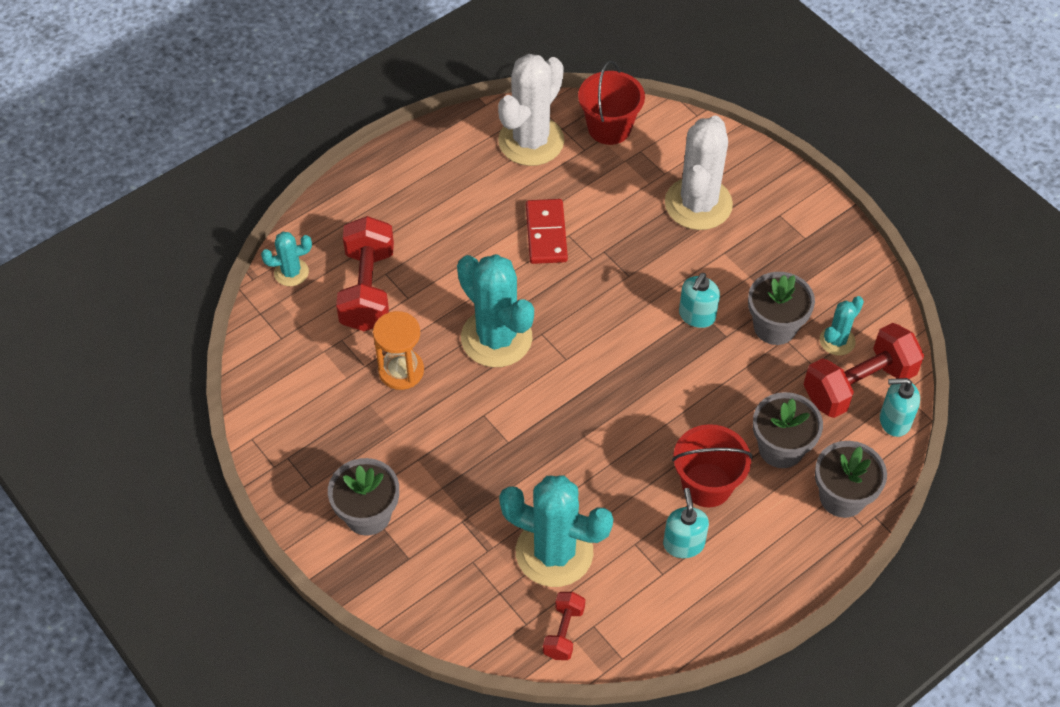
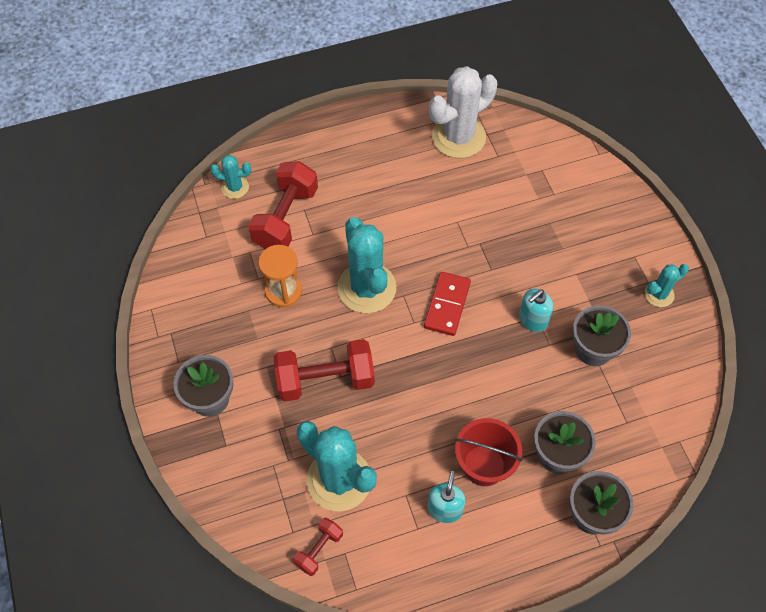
camera: 20 degrees right, 5 degrees up
red domino [526,199,568,264] -> red domino moved to [424,272,471,336]
red bucket [578,60,645,145] -> none
white cactus [665,115,733,230] -> none
red dumbbell [803,323,924,418] -> red dumbbell moved to [274,339,375,402]
turquoise cactus [820,296,864,356] -> turquoise cactus moved to [645,264,689,307]
turquoise soap dispenser [880,378,920,437] -> none

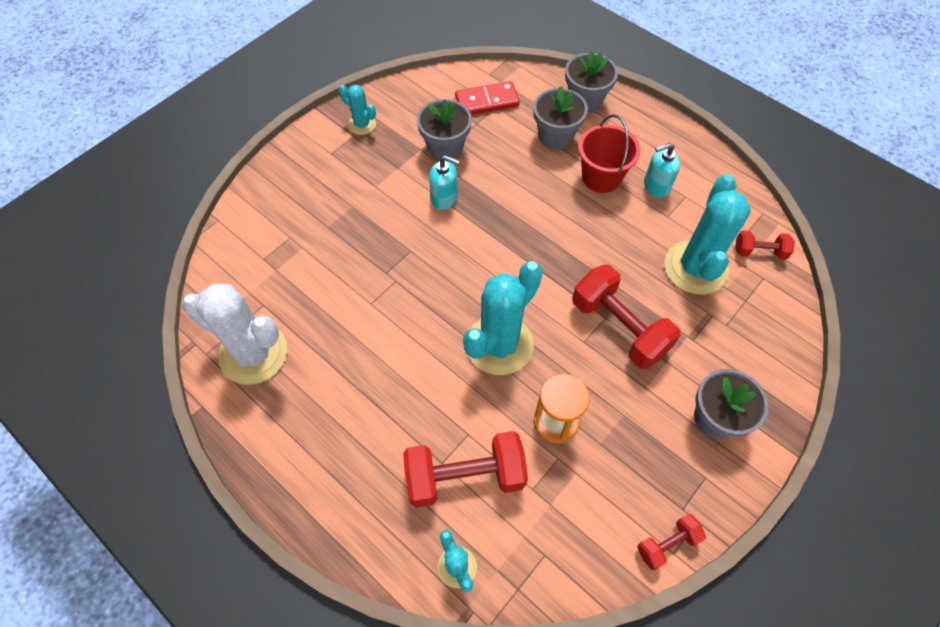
camera: 120 degrees left, 0 degrees up
red domino [424,272,471,336] -> red domino moved to [455,81,520,115]
none -> red dumbbell [637,514,706,570]

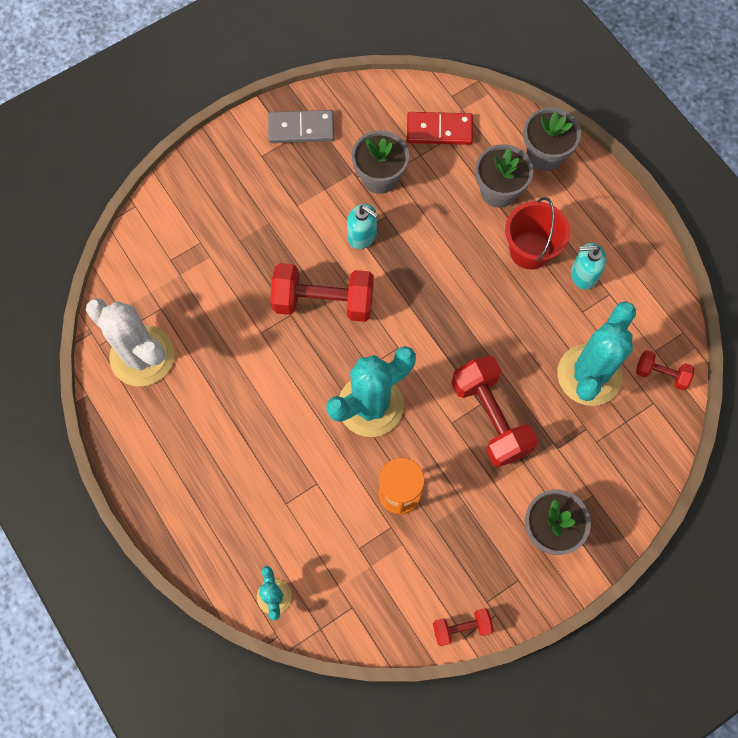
camera: 15 degrees right, 10 degrees up
turquoise cactus [339,85,376,135] -> grey domino [268,110,334,143]
red dumbbell [403,431,528,507] -> red dumbbell moved to [270,263,374,322]

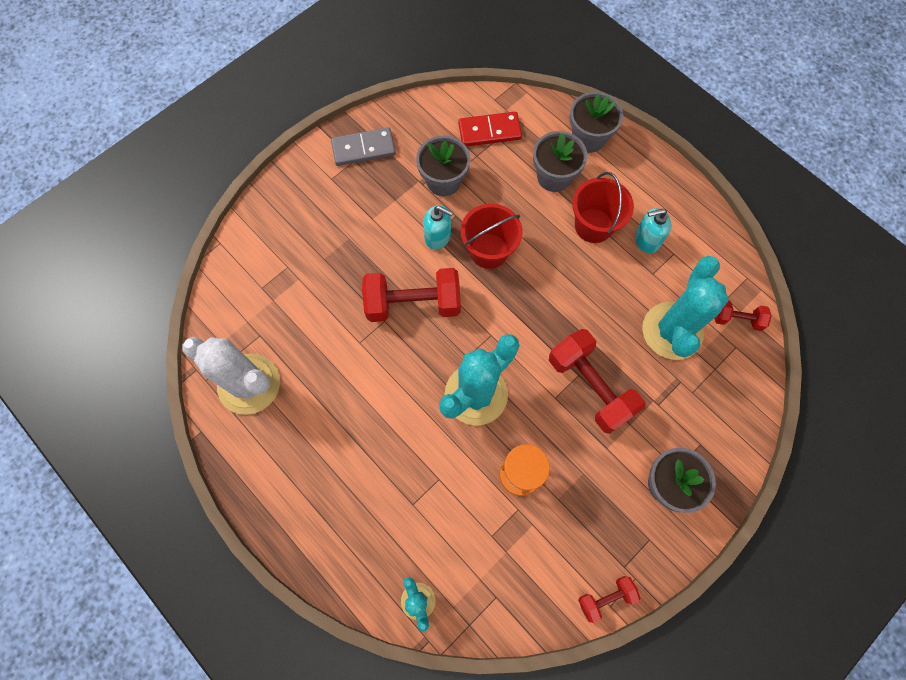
camera: 10 degrees left, 0 degrees up
none -> red bucket [461,204,523,269]

